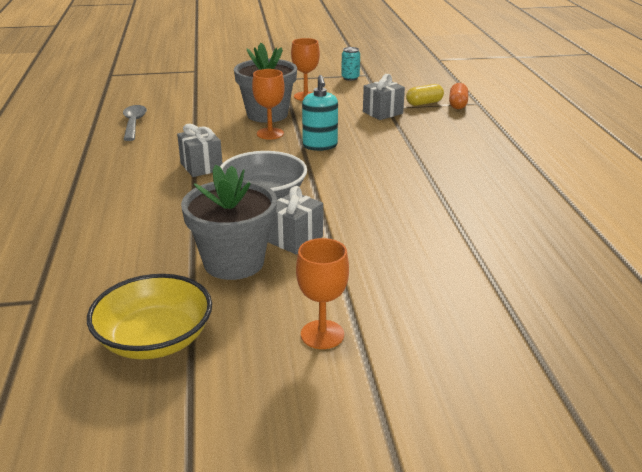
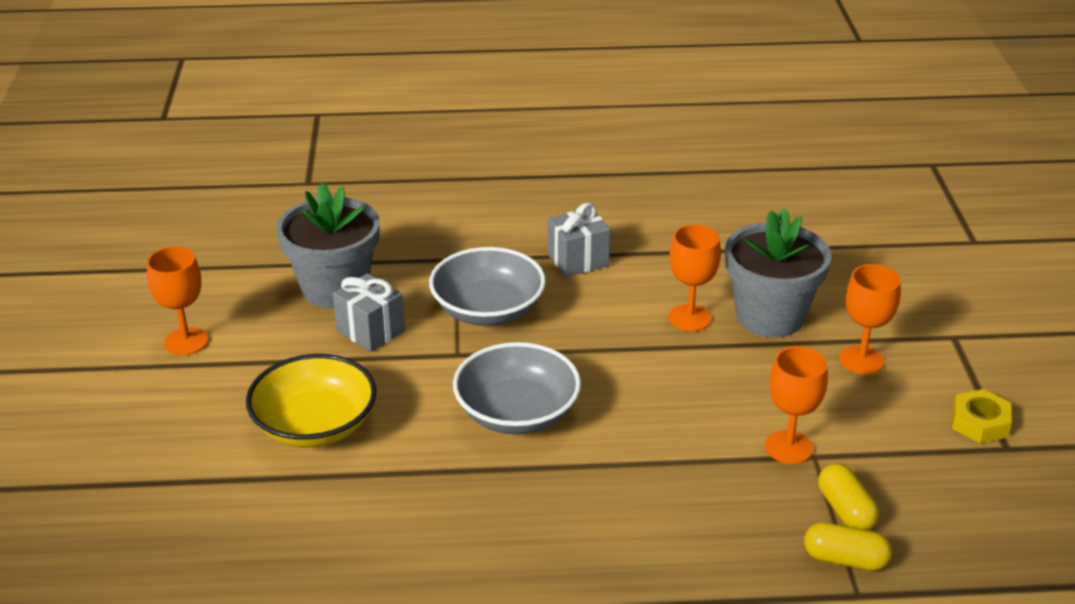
camera: 95 degrees right, 5 degrees up
yellow bowl [87,274,212,359] -> yellow bowl moved to [246,354,377,447]
grey spoon [123,105,147,141] -> none
turquoise soap dispenser [302,75,338,151] -> none
turquoise can [341,47,360,81] -> yellow nut [952,389,1012,443]
grey gift [363,74,405,120] -> orange goblet [765,346,828,464]
orange capsule [449,83,468,109] -> yellow capsule [804,522,892,571]
none -> grey bowl [453,342,581,434]

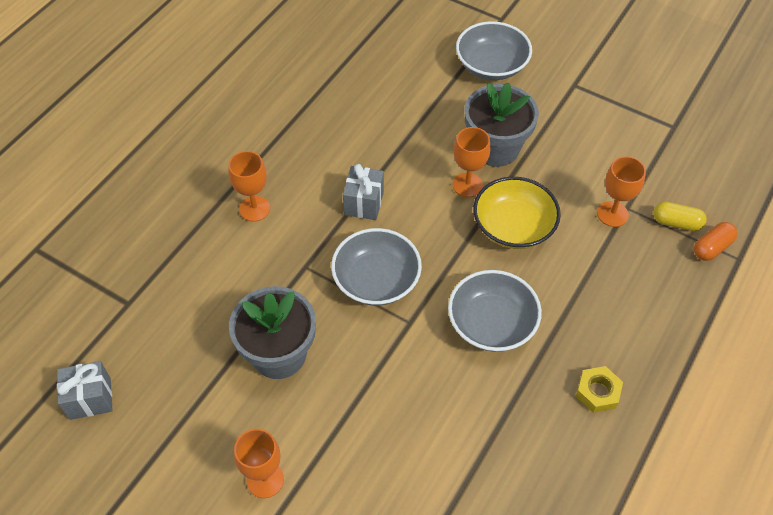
camera: 55 degrees left, 20 degrees up
yellow bowl [246,354,377,447] -> yellow bowl moved to [473,177,561,249]
grey gift [333,273,405,352] -> grey gift moved to [57,361,113,420]
yellow capsule [804,522,892,571] -> orange capsule [694,222,738,261]
orange goblet [839,264,901,374] -> orange goblet moved to [229,151,270,222]
yellow nut [952,389,1012,443] -> yellow nut moved to [576,366,623,413]
none -> grey bowl [456,21,532,80]

